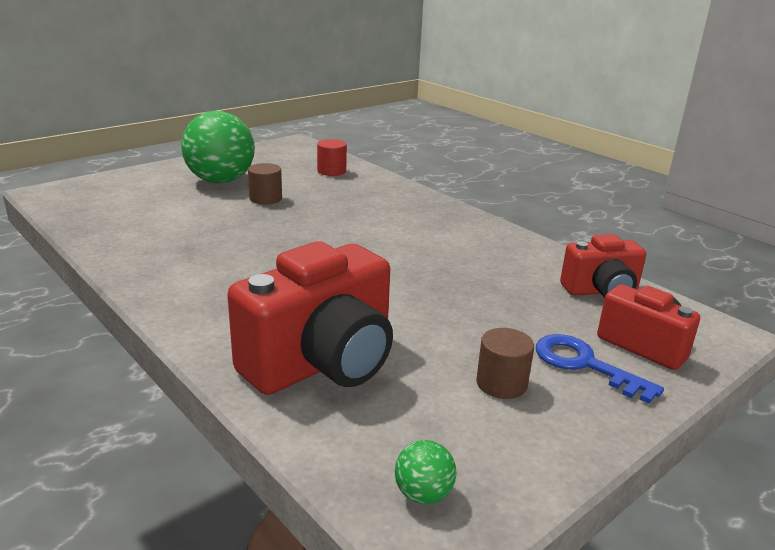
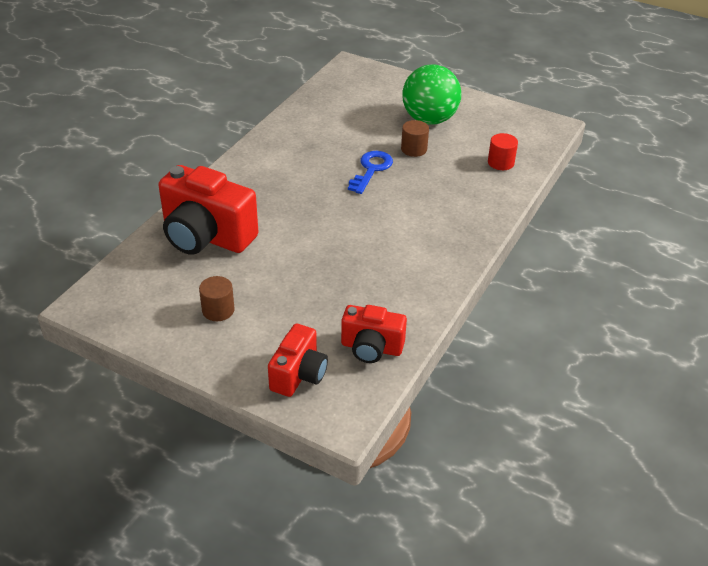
camera: 70 degrees right, 15 degrees up
green ball [395,440,456,504] -> none
blue key [536,334,664,404] -> blue key moved to [348,151,393,194]
red camera [560,234,646,298] -> red camera turned 45 degrees counterclockwise [341,305,407,363]

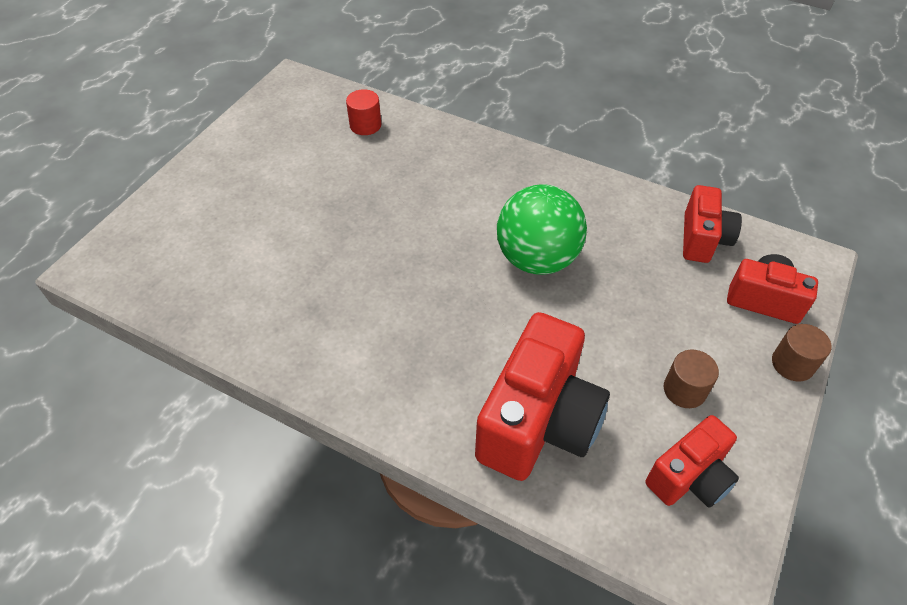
camera: 90 degrees left, 10 degrees up
blue key [348,151,393,194] -> none
brown cylinder [401,120,429,157] -> brown cylinder moved to [772,324,831,382]
green ball [403,64,461,125] -> green ball moved to [497,184,587,275]
none -> red camera [645,415,739,507]

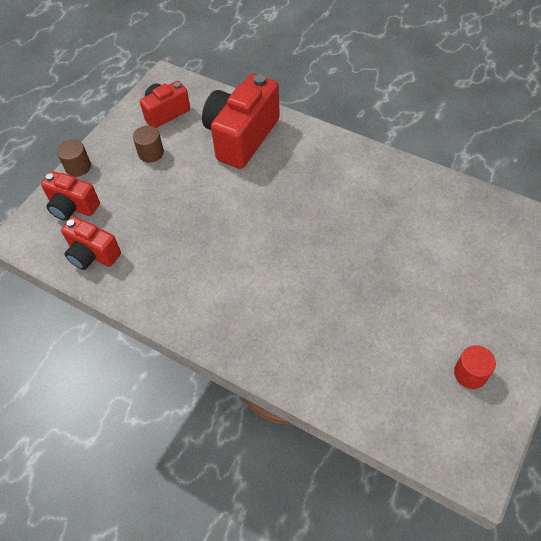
camera: 175 degrees left, 5 degrees up
red cylinder [346,89,381,135] -> red cylinder moved to [454,345,496,389]
green ball [497,184,587,275] -> none
red camera [683,185,742,263] -> red camera turned 75 degrees counterclockwise [61,216,121,270]

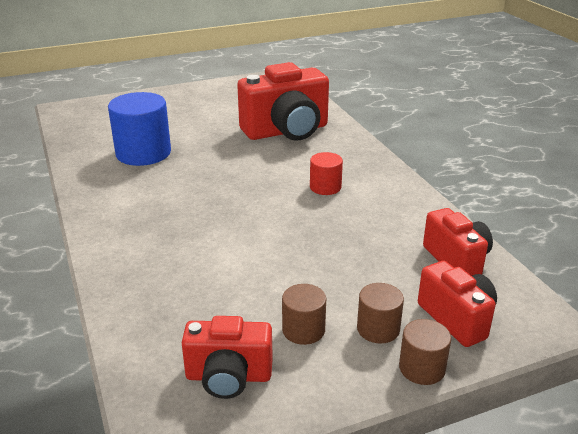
camera: 145 degrees left, 25 degrees down
red camera [202,74,280,169] -> red camera moved to [237,62,329,141]
red cylinder [454,345,496,389] -> red cylinder moved to [310,152,343,195]
none -> blue cylinder [108,92,171,166]
none -> brown cylinder [357,283,404,344]

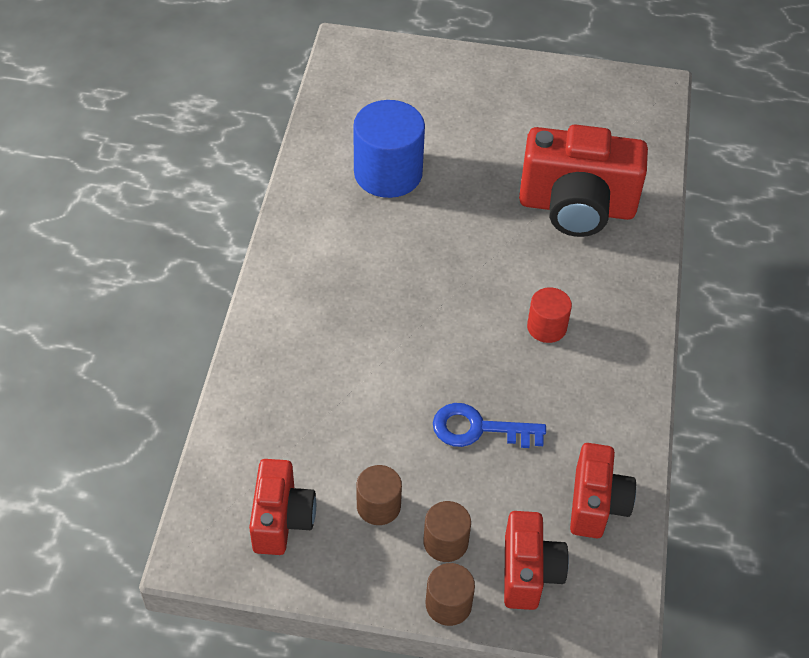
camera: 30 degrees right, 20 degrees up
red camera [182,316,273,399] -> red camera turned 120 degrees counterclockwise [249,459,316,555]
none -> blue key [433,403,546,448]

